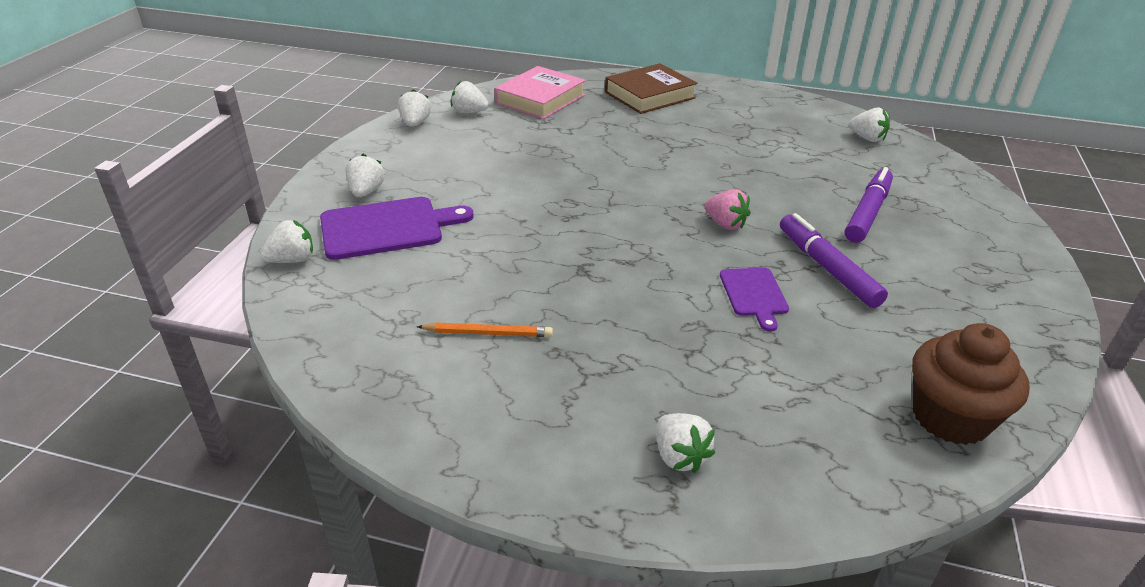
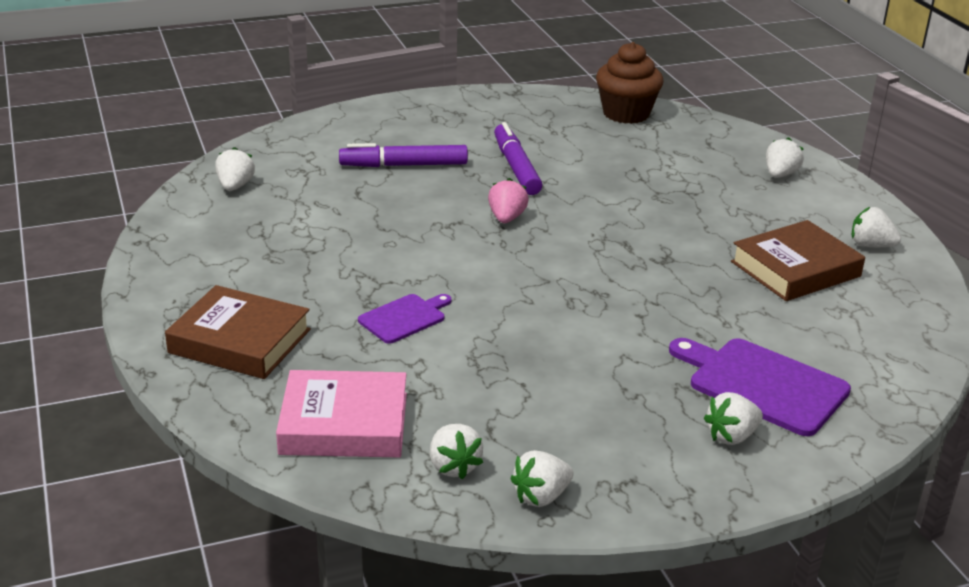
camera: 125 degrees left, 5 degrees down
white strawberry [260,220,313,263] -> white strawberry moved to [852,207,901,247]
orange pencil [417,323,553,337] -> brown book [731,220,865,301]
purple cutting board [720,268,789,332] -> purple cutting board moved to [358,294,452,344]
purple marker [780,213,888,308] -> purple marker turned 135 degrees clockwise [494,122,542,195]

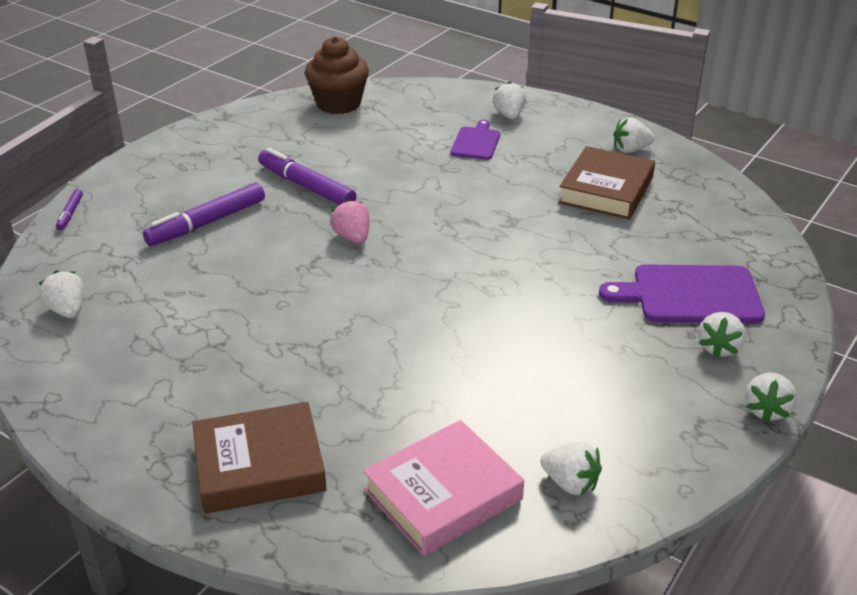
camera: 35 degrees left, 5 degrees up
purple cutting board [358,294,452,344] -> purple cutting board moved to [450,120,500,160]
white strawberry [510,450,573,507] -> white strawberry moved to [745,373,797,422]
none -> purple marker [56,189,83,230]

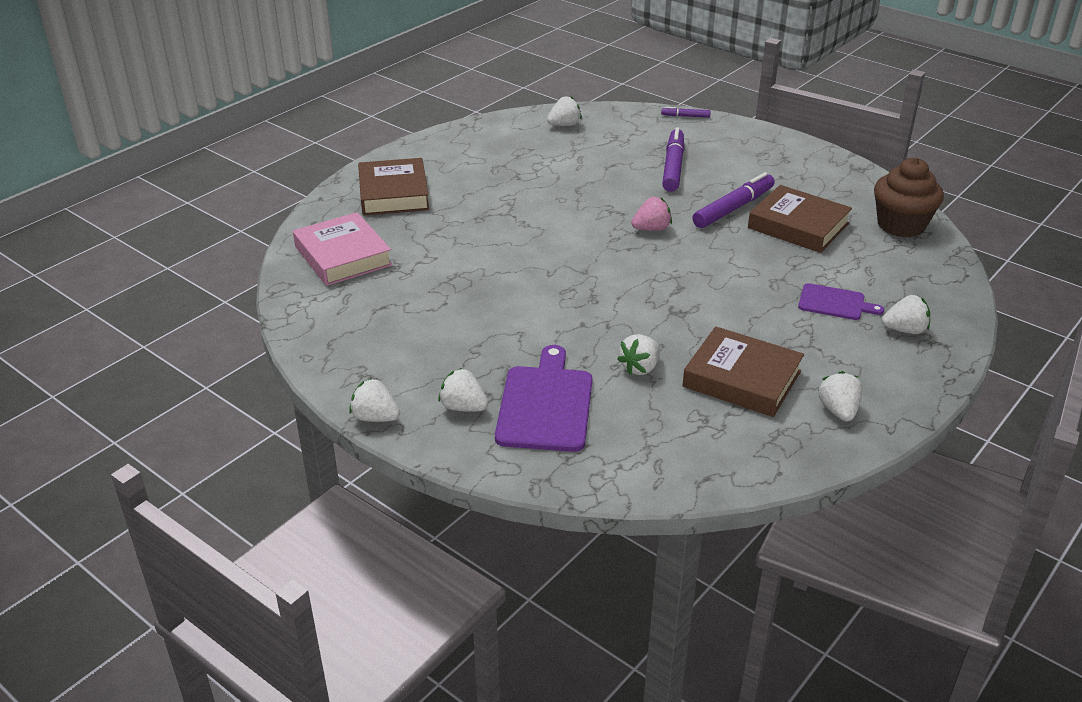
camera: 95 degrees right, 0 degrees up
purple marker [143,183,265,246] -> purple marker turned 45 degrees clockwise [662,128,684,192]
white strawberry [540,442,602,495] -> white strawberry moved to [617,334,660,375]
none -> brown book [748,185,852,253]

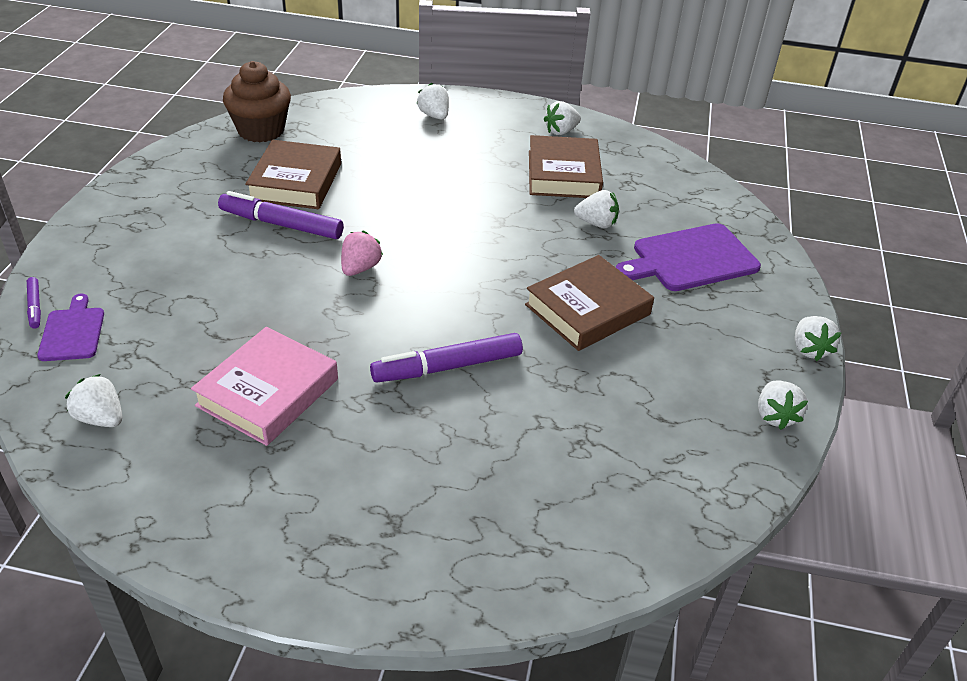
camera: 120 degrees left, 5 degrees up
pink book [293,212,393,286] -> pink book moved to [191,327,338,446]
brown book [358,158,429,215] -> brown book moved to [525,255,654,351]
white strawberry [438,368,488,412] -> white strawberry moved to [758,380,808,430]
pink strawberry [631,197,672,231] -> pink strawberry turned 75 degrees clockwise [341,231,383,276]
purple marker [662,128,684,192] -> purple marker moved to [370,333,523,382]
purple cutting board [798,283,884,320] -> purple cutting board moved to [37,294,104,361]

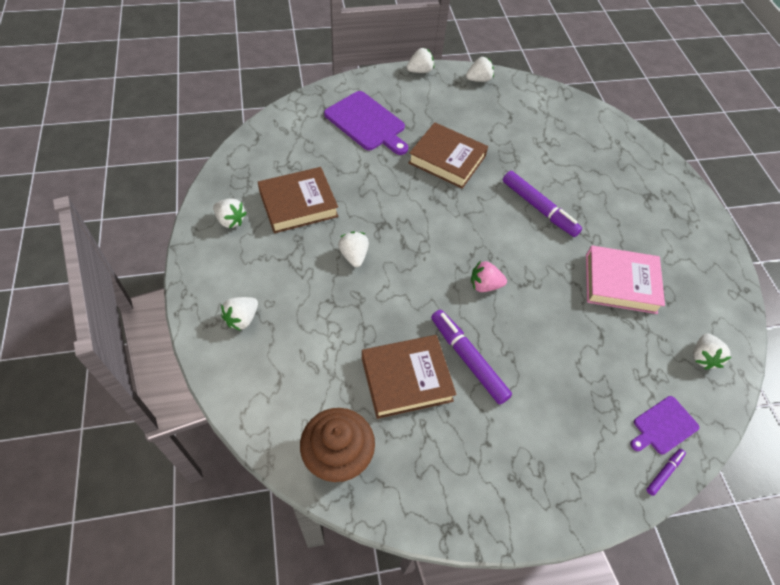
camera: 115 degrees left, 15 degrees up
purple marker [218,191,343,239] -> purple marker turned 150 degrees clockwise [431,309,512,405]
white strawberry [574,190,619,228] -> white strawberry moved to [338,232,369,267]

